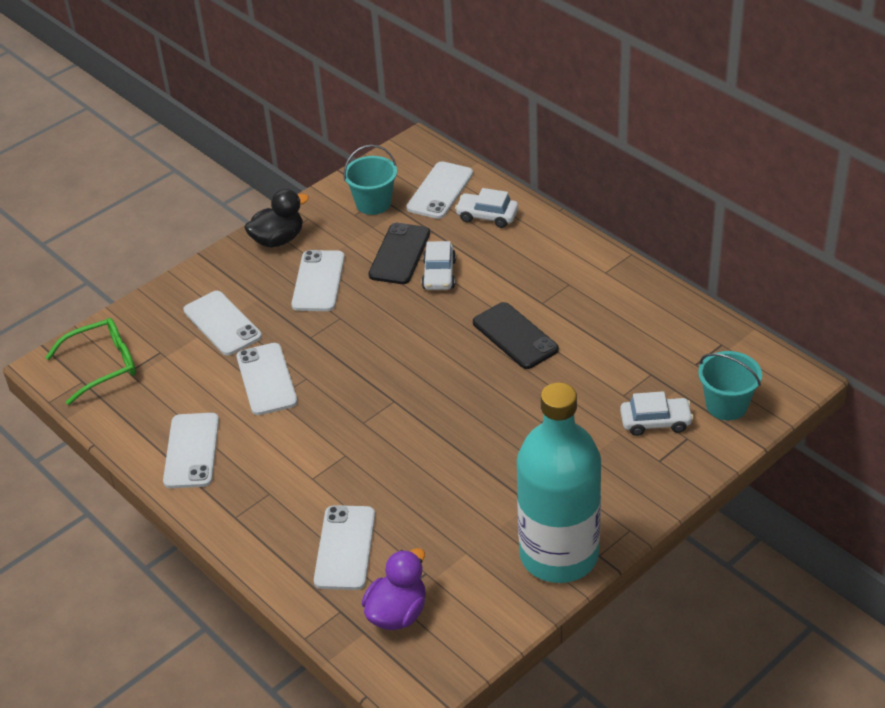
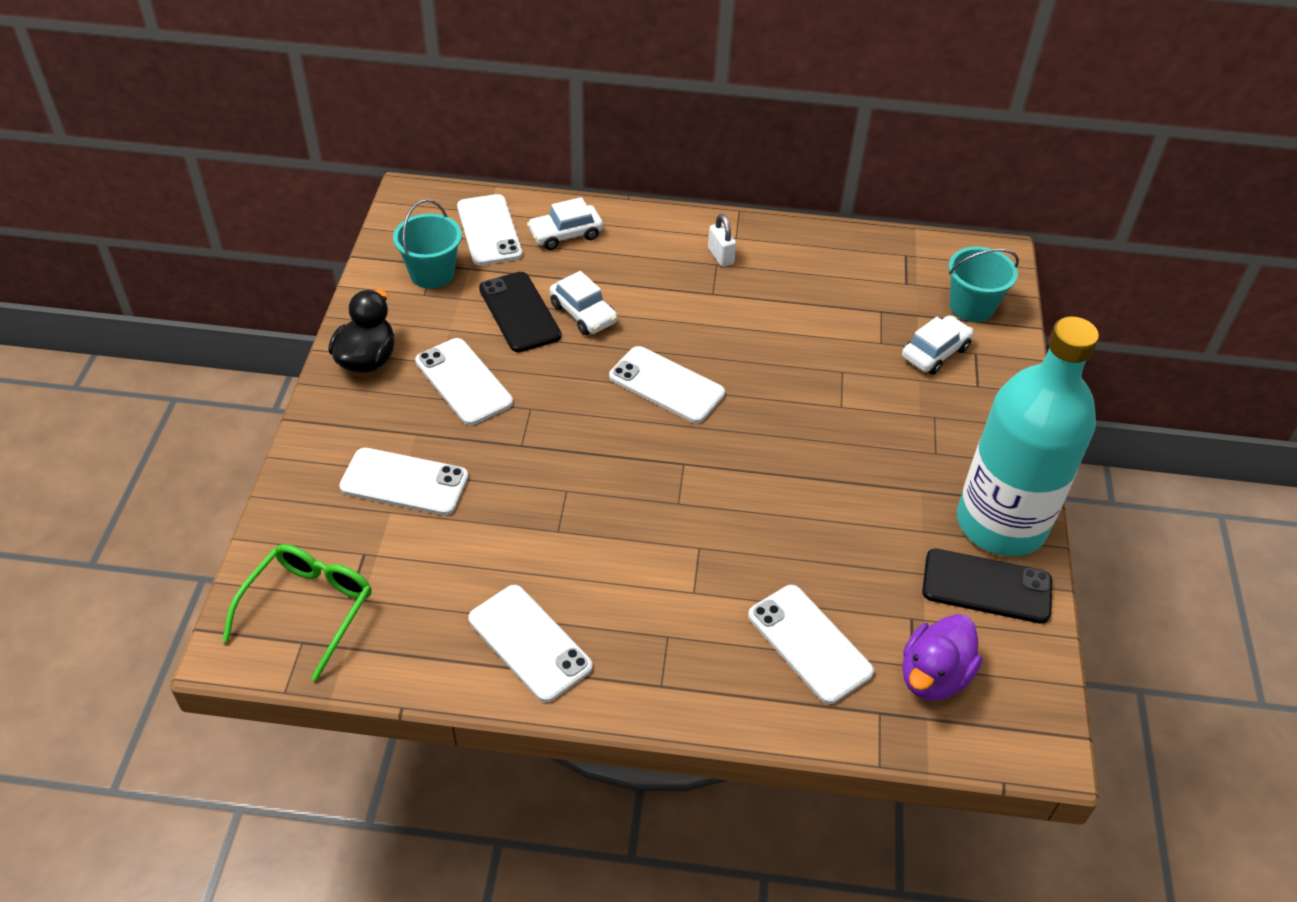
camera: 45 degrees left, 5 degrees up
white phone [237,343,297,415] -> white phone moved to [609,346,725,423]
purple duck [362,548,426,630] -> purple duck turned 135 degrees counterclockwise [902,614,982,701]
black phone [473,302,559,369] -> black phone moved to [922,548,1052,624]
none -> white padlock [708,214,736,267]

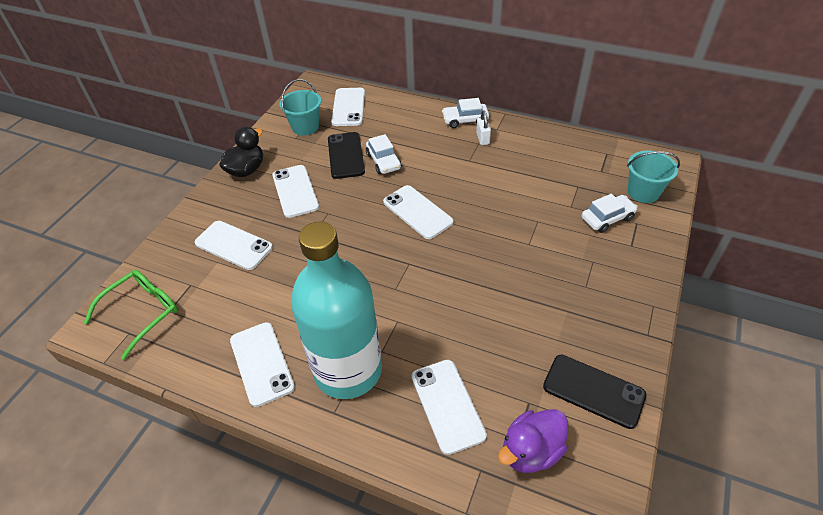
camera: 20 degrees right, 0 degrees up
white car [527,197,603,250] -> white car moved to [442,98,489,128]
turquoise bottle [957,316,1099,556] -> turquoise bottle moved to [291,222,382,399]

